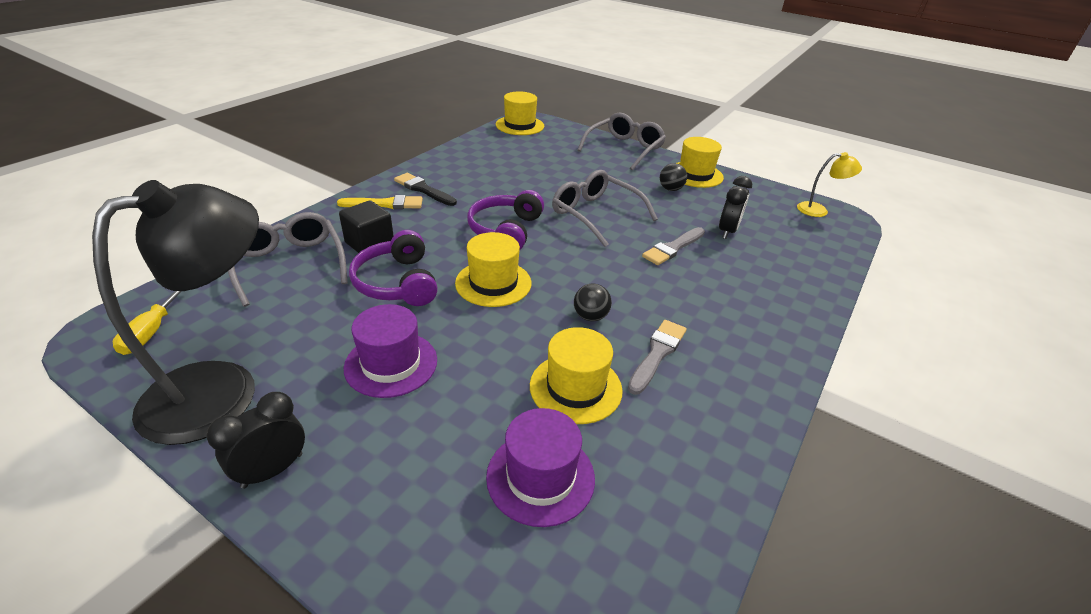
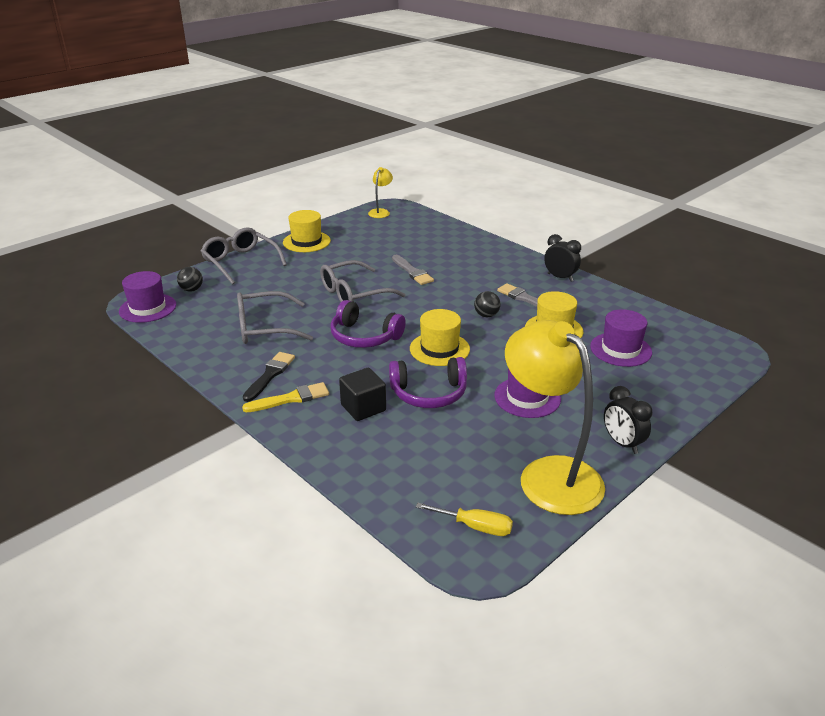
camera: 75 degrees left, 5 degrees down
black lamp [92,180,259,445] -> yellow lamp [505,320,605,515]
grey glasses [228,212,348,307] -> grey glasses moved to [237,291,313,344]
yellow brush [337,195,423,209] -> yellow brush turned 60 degrees clockwise [242,382,329,412]
black brush [394,173,457,206] -> black brush turned 150 degrees clockwise [243,352,295,402]
yellow hat [496,91,544,135] -> purple hat [119,271,176,323]
black ball [660,163,687,191] -> black ball moved to [177,267,203,292]
black clock [719,176,752,239] -> black clock moved to [544,234,581,282]

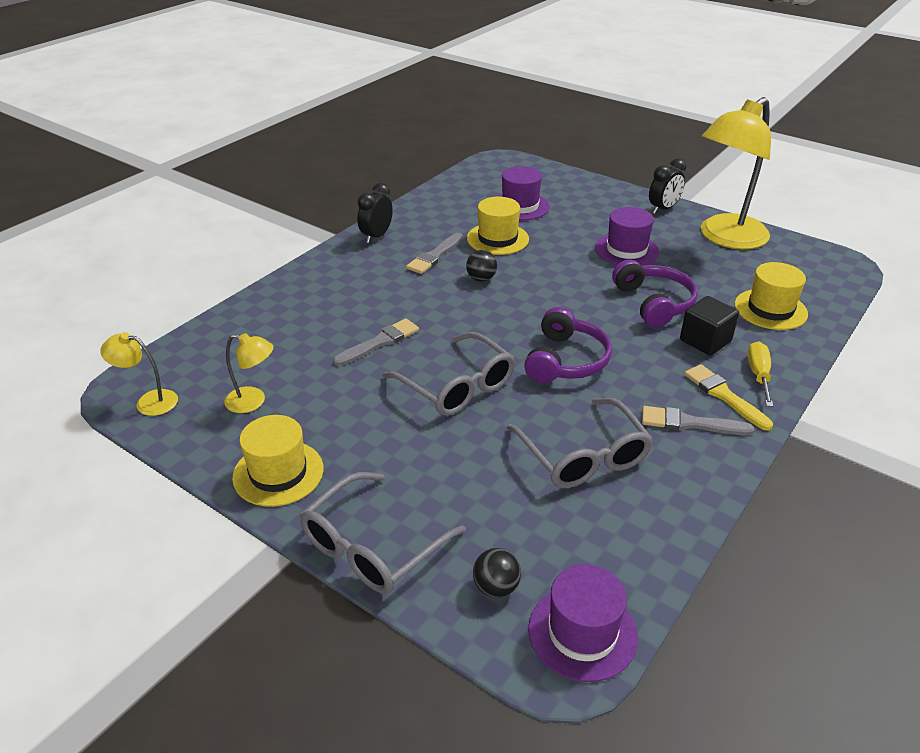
camera: 100 degrees left, 5 degrees up
black brush [243,352,295,402] -> grey brush [642,406,754,436]
yellow hat [410,309,470,366] -> yellow hat moved to [735,262,808,330]
yellow screwdriver [416,503,513,536] -> yellow screwdriver moved to [747,342,773,407]
none -> yellow lamp [224,333,274,413]

